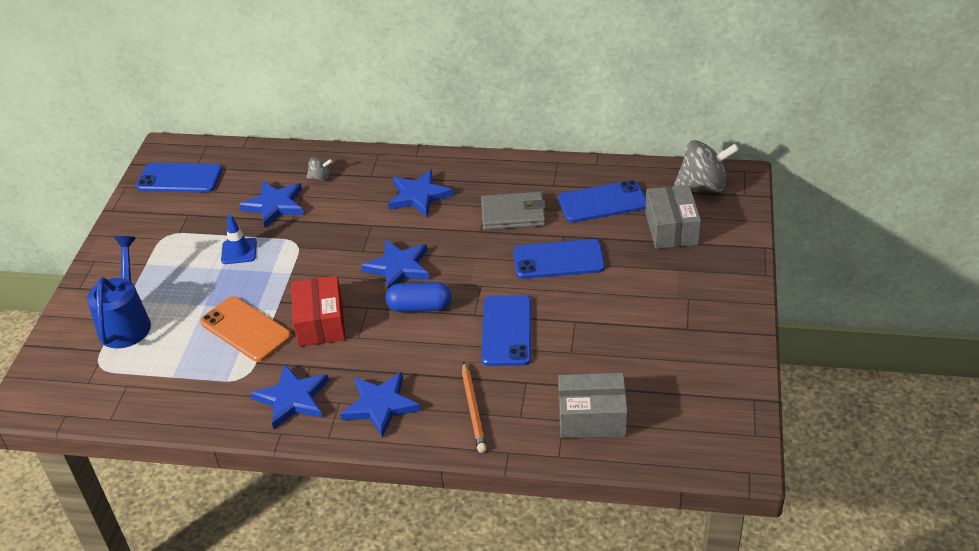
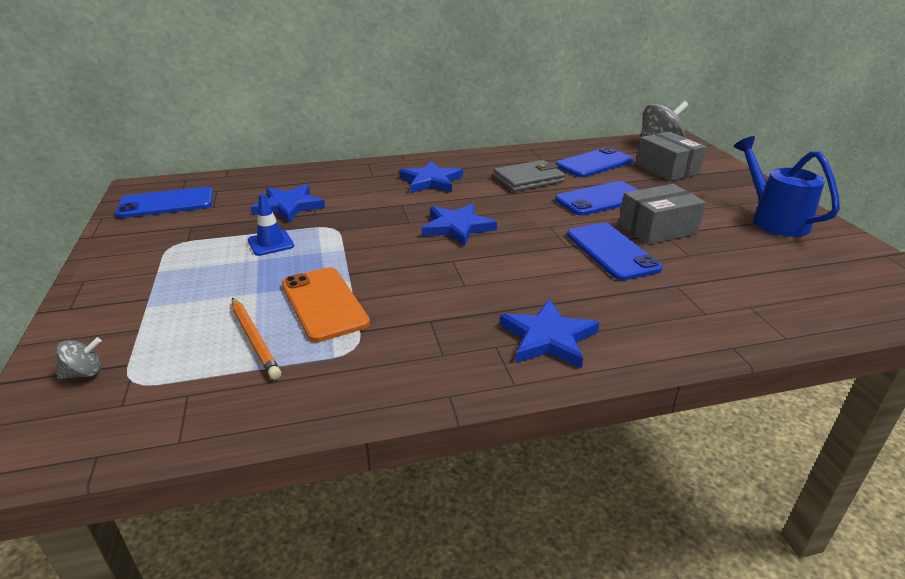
camera: 25 degrees left, 10 degrees down
blue watering can [87,236,151,348] -> blue watering can moved to [734,136,840,237]
orange phone [200,296,291,362] -> orange phone turned 45 degrees clockwise [282,267,370,342]
blue star [251,365,329,429] -> none
red box [291,275,345,347] -> none
grey spinning top [307,157,332,181] -> grey spinning top moved to [56,337,102,379]
blue capsule [385,282,451,312] -> none
orange pencil [462,362,487,453] -> orange pencil moved to [232,297,281,380]
grey box [558,373,628,438] -> grey box moved to [619,184,706,245]

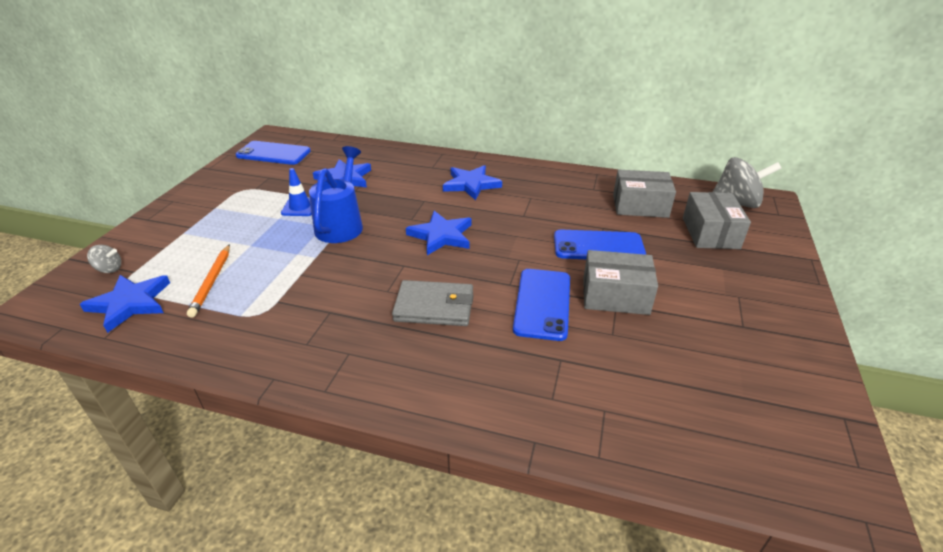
camera: 30 degrees right, 5 degrees up
orange phone [282,267,370,342] -> none
grey wallet [493,160,565,192] -> grey wallet moved to [392,280,474,326]
blue star [499,299,600,369] -> blue star moved to [80,275,170,333]
blue phone [556,147,633,177] -> grey box [613,170,676,218]
blue watering can [734,136,840,237] -> blue watering can moved to [309,146,363,243]

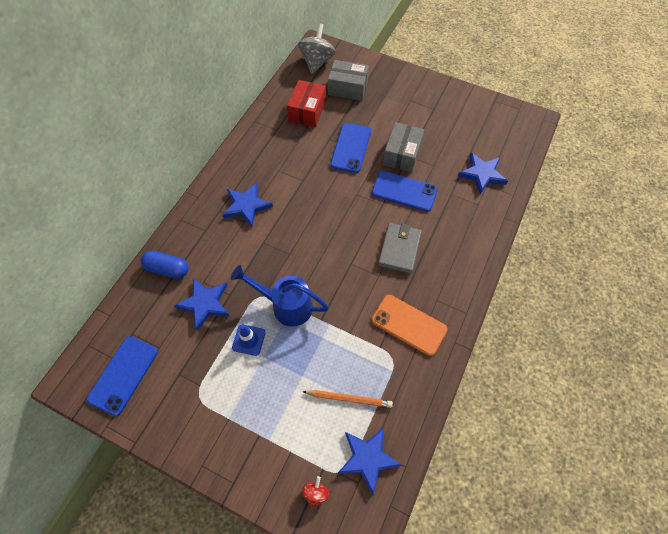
camera: 80 degrees left, 25 degrees up
grey spinning top [87,245,121,273] -> red spinning top [302,476,329,509]
blue star [406,211,471,255] -> blue star moved to [458,152,508,194]
grey box [613,170,676,218] -> red box [287,80,326,127]
none -> blue capsule [141,251,188,279]
none -> orange phone [371,295,448,356]

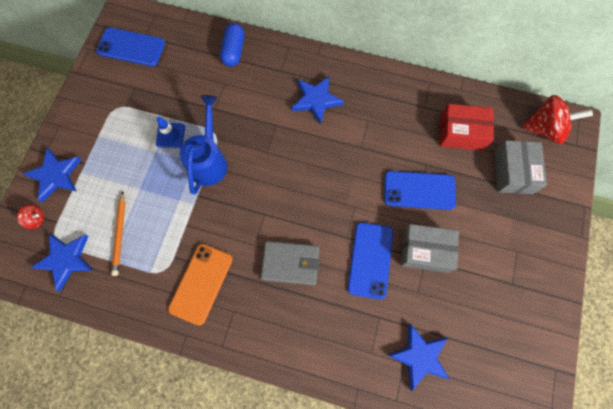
camera: 80 degrees right, 10 degrees up
blue star [174,278,229,331] -> blue star moved to [23,148,82,202]
grey spinning top [298,23,335,74] -> red spinning top [522,95,593,144]

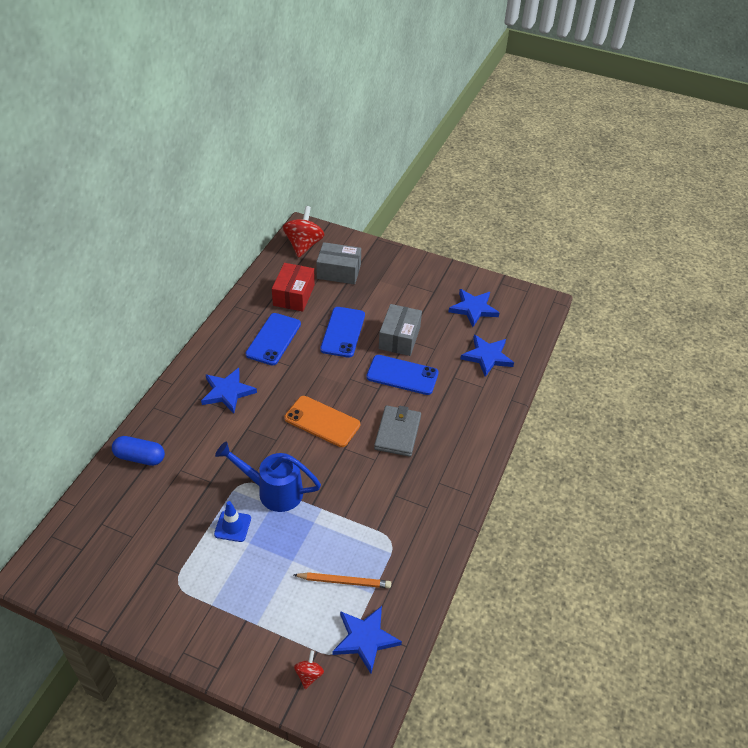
camera: 85 degrees left, 25 degrees down
blue star [23,148,82,202] -> blue star moved to [448,289,499,327]
blue phone [96,27,165,66] -> blue phone moved to [245,313,301,365]
orange phone [168,244,233,325] -> orange phone moved to [284,396,360,447]

